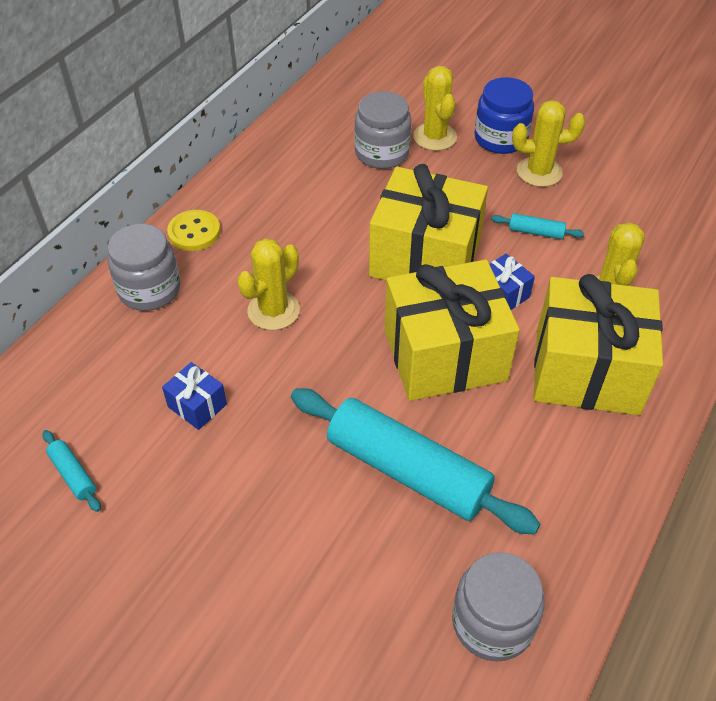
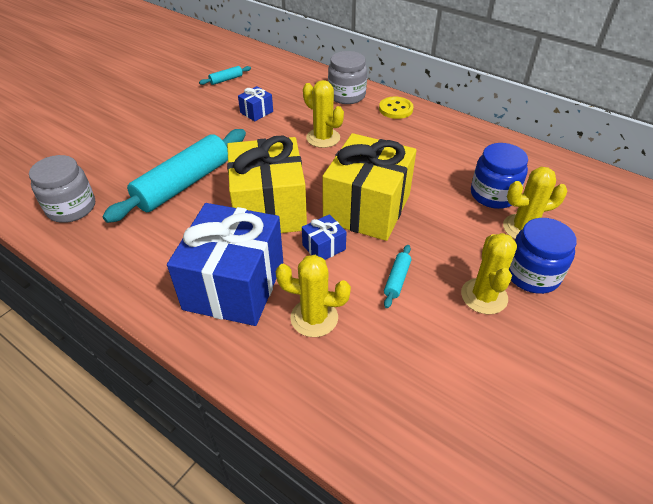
camera: 95 degrees right, 5 degrees down
grey jar [354,91,411,169] -> blue jar [471,143,528,209]
yellow gift [534,274,663,415] -> blue gift [167,203,283,326]

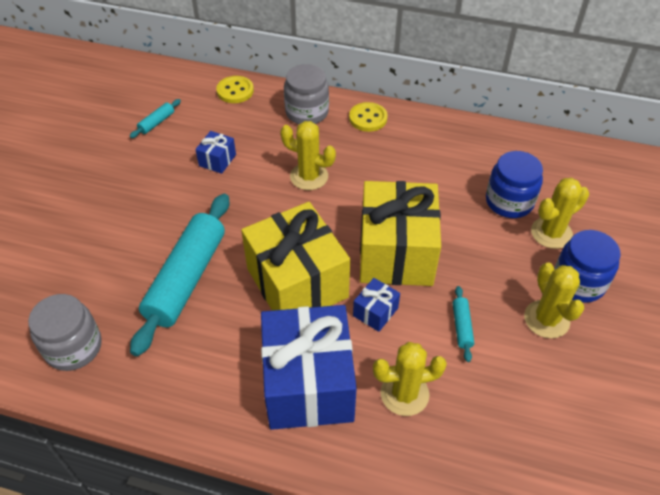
camera: 20 degrees left, 5 degrees up
none -> yellow button [216,76,254,103]

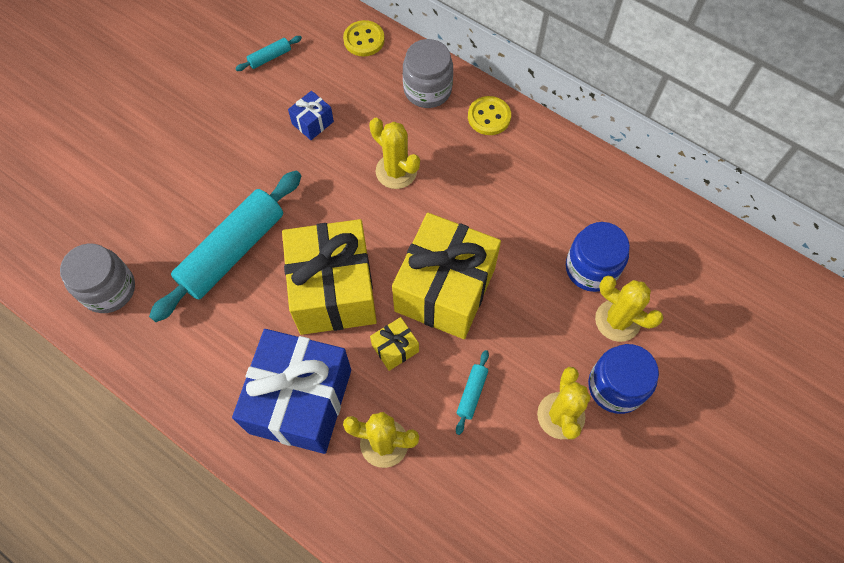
camera: 20 degrees right, 15 degrees up
blue gift [353,278,400,332] -> yellow gift [370,317,419,371]
yellow cactus [531,178,589,249] -> yellow cactus turned 45 degrees clockwise [595,275,664,342]

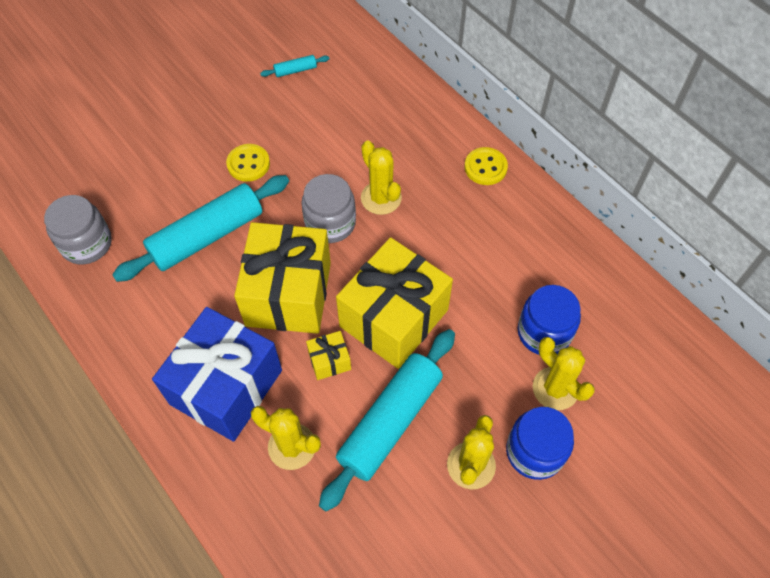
camera: 15 degrees right, 5 degrees down
blue gift [288,91,334,140] -> none
yellow button [343,20,385,56] -> yellow button moved to [226,144,270,182]
grey jar [403,39,453,108] -> grey jar moved to [302,174,356,243]
turquoise rolling pin [456,350,489,435] -> turquoise rolling pin [319,329,455,512], size x2.45

